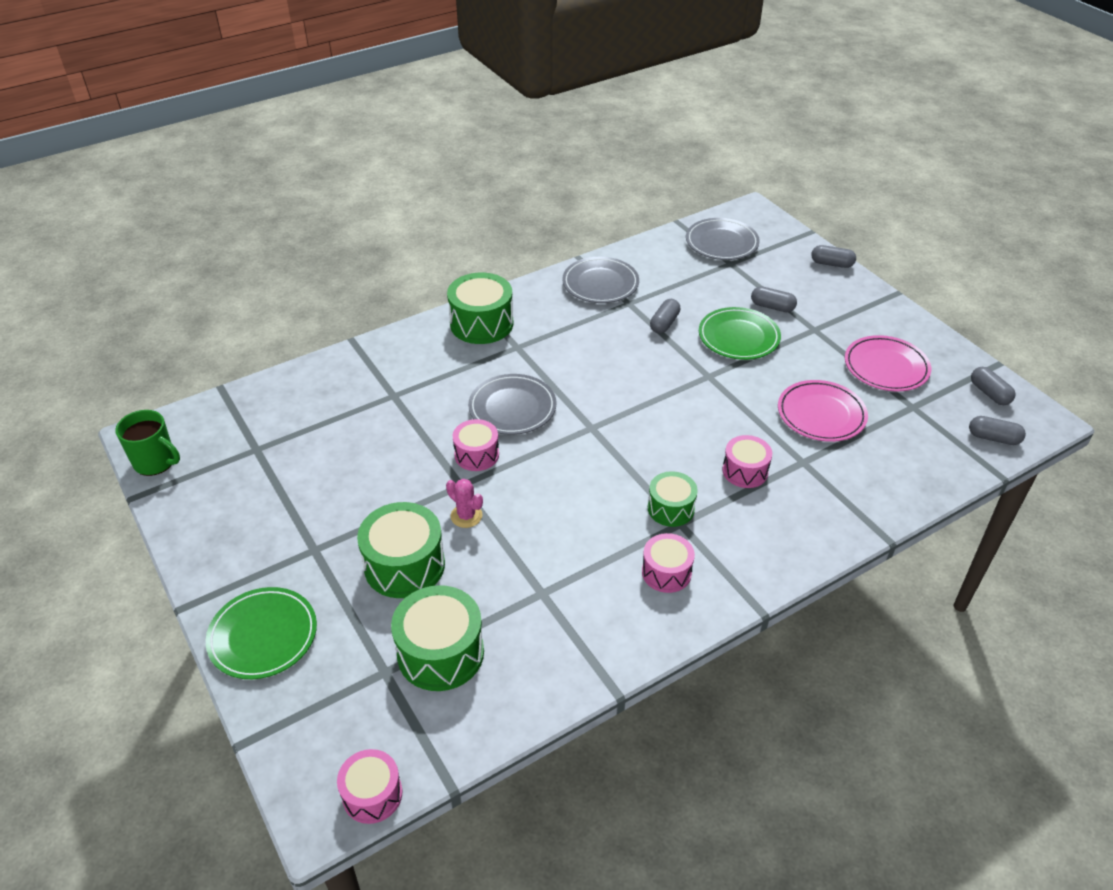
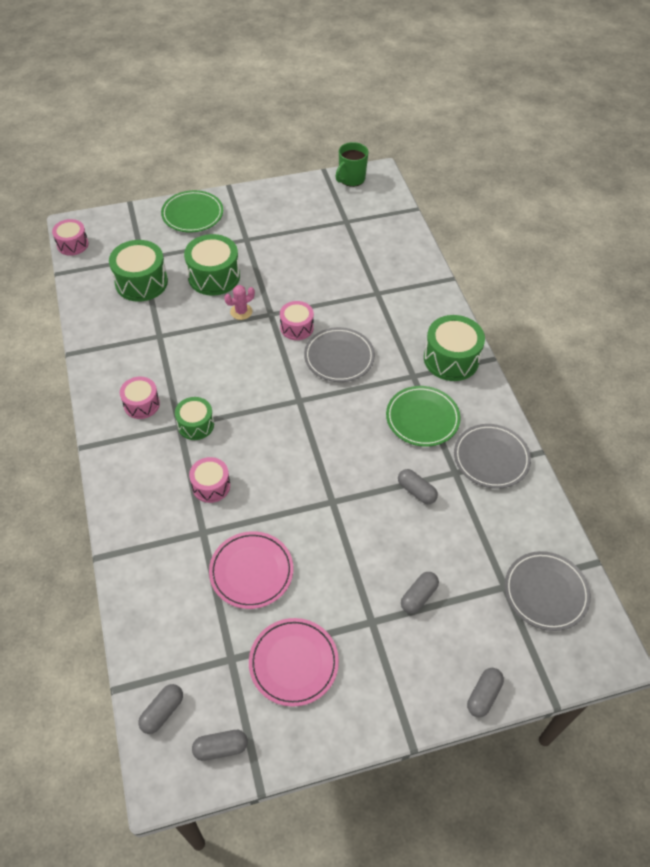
camera: 105 degrees right, 10 degrees up
green plate [699,307,781,360] -> green plate moved to [386,386,461,447]

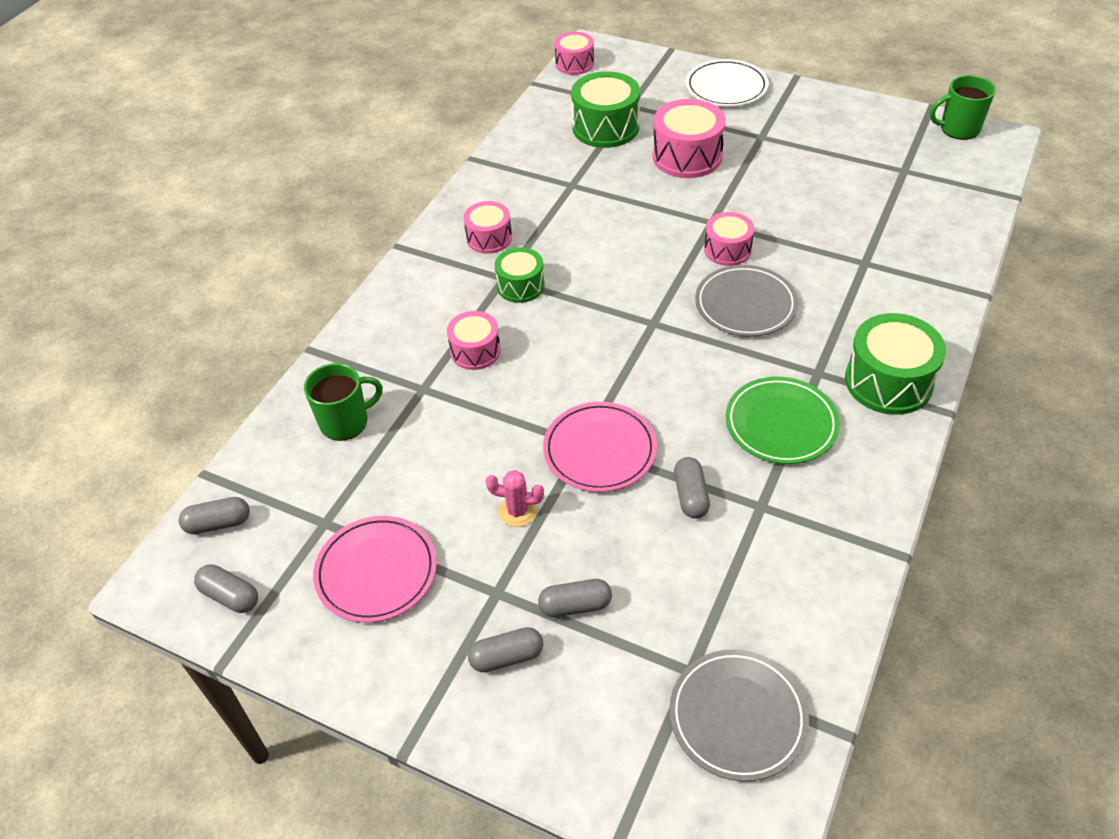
camera: 45 degrees right, 5 degrees down
green plate [161,190,223,232] -> white plate [686,59,769,107]
green drum [184,234,240,296] -> pink drum [653,99,726,178]
pink plate [209,531,293,609] -> pink plate moved to [543,402,657,492]
pink cactus [224,285,255,320] -> pink cactus moved to [485,470,544,527]
grey plate [454,424,531,489] -> none
grey capsule [467,668,504,717] -> grey capsule moved to [468,627,543,672]
none -> green mug [304,363,383,441]

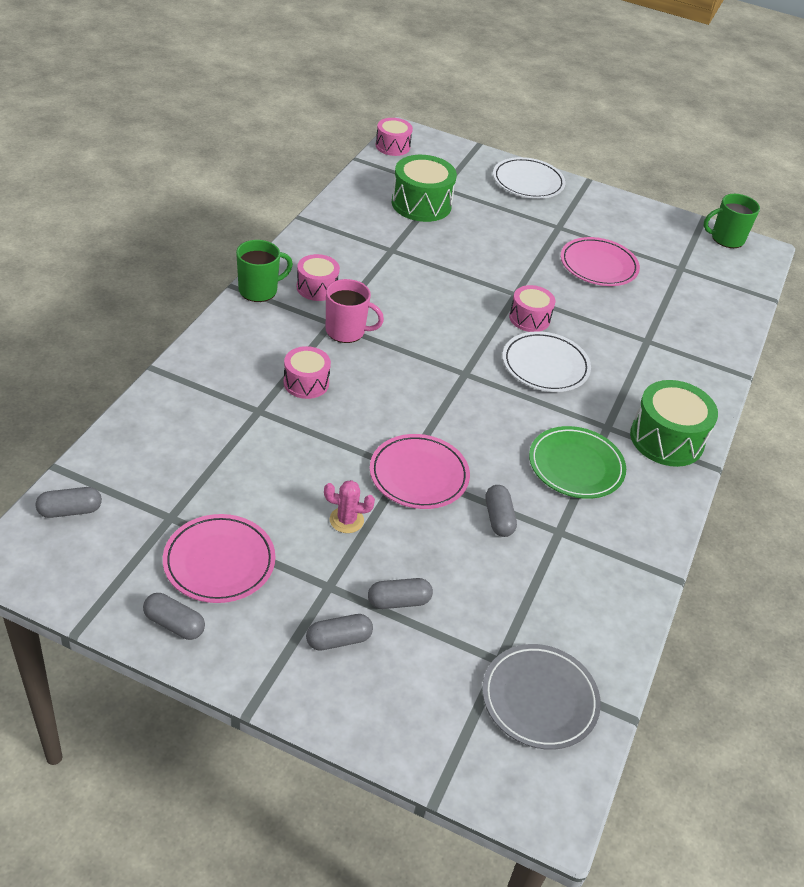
camera: 10 degrees left, 5 degrees down
grey capsule [194,564,258,613] -> grey capsule moved to [143,593,205,640]
green mug [304,363,383,441] -> green mug moved to [236,240,293,302]
green drum [494,247,545,303] -> pink mug [326,279,384,343]
pink drum [653,99,726,178] -> none
grey plate [695,265,798,337] -> white plate [502,331,591,392]
none -> pink plate [561,237,640,286]

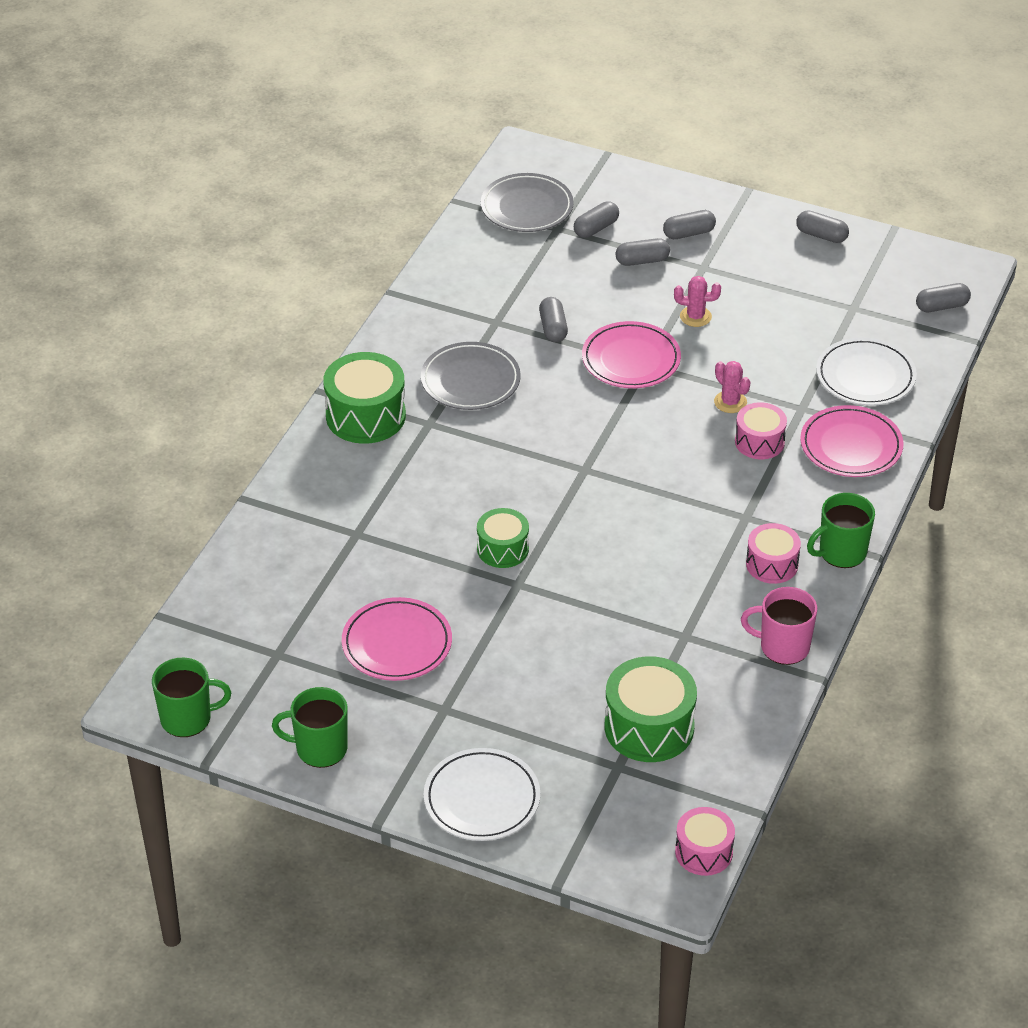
camera: 175 degrees left, 0 degrees up
pink plate [163,514,275,603] -> pink plate moved to [800,405,904,477]
pink mug [326,279,384,343] -> pink mug moved to [741,587,817,665]
white plate [502,331,591,392] -> white plate moved to [816,338,917,406]
pink drum [509,285,555,332] -> green drum [477,508,529,568]
green plate [529,426,626,499] -> grey plate [421,342,521,410]
none -> green mug [272,687,347,768]
none -> grey capsule [574,201,619,238]
none -> pink cactus [714,361,750,413]

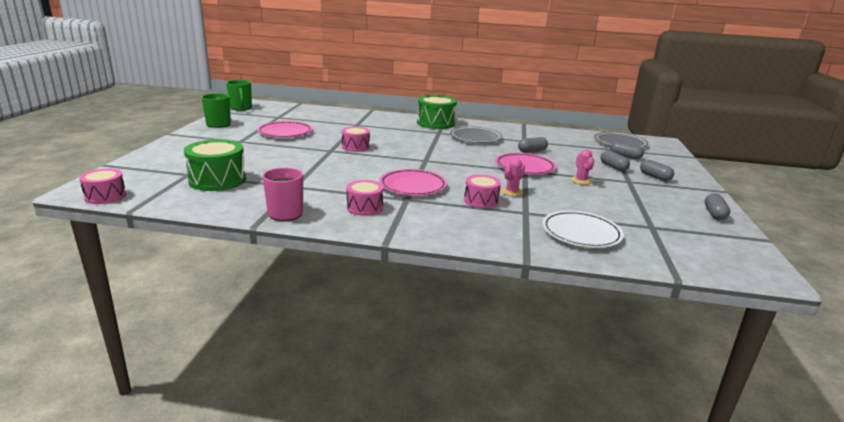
camera: 75 degrees right, 20 degrees down
white plate [424,748,540,841] -> none
green drum [477,508,529,568] -> pink drum [342,127,370,152]
pink plate [800,405,904,477] -> pink plate moved to [380,169,447,196]
green mug [807,493,875,568] -> none
grey capsule [916,283,971,312] -> none

